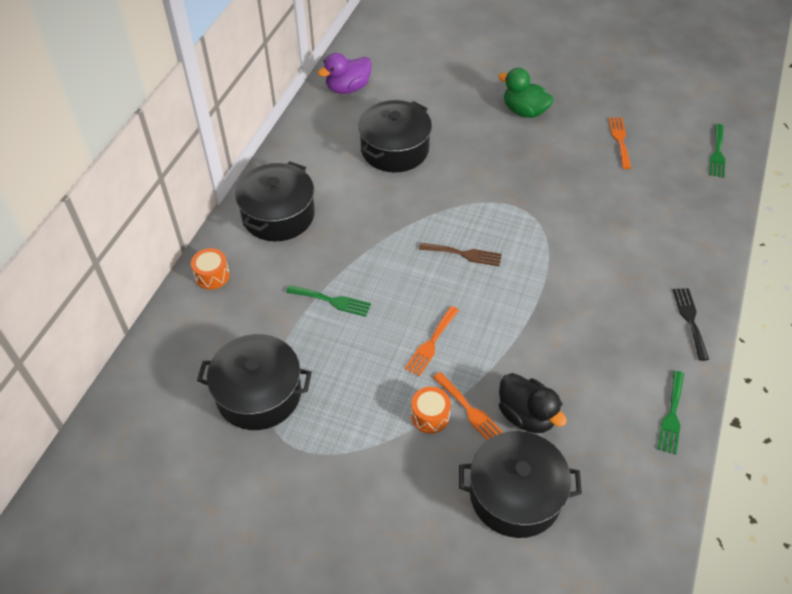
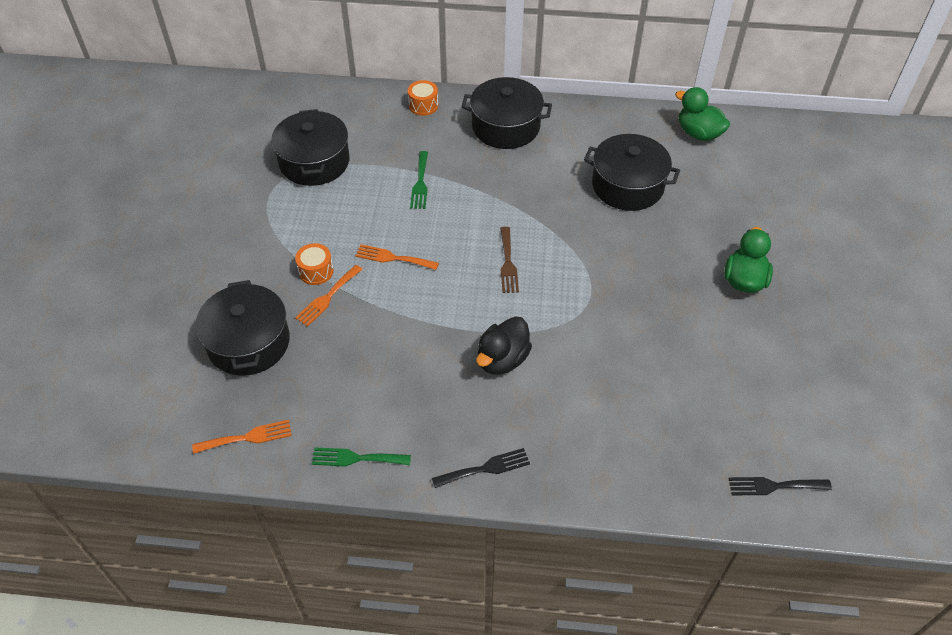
camera: 75 degrees right, 0 degrees up
purple duck [318,53,372,94] -> green duck [675,87,730,141]
black duck [499,373,567,433] -> black duck moved to [476,317,532,375]
orange fork [608,117,631,169] -> orange fork moved to [192,420,292,454]
green fork [709,124,725,178] -> black fork [729,477,832,495]

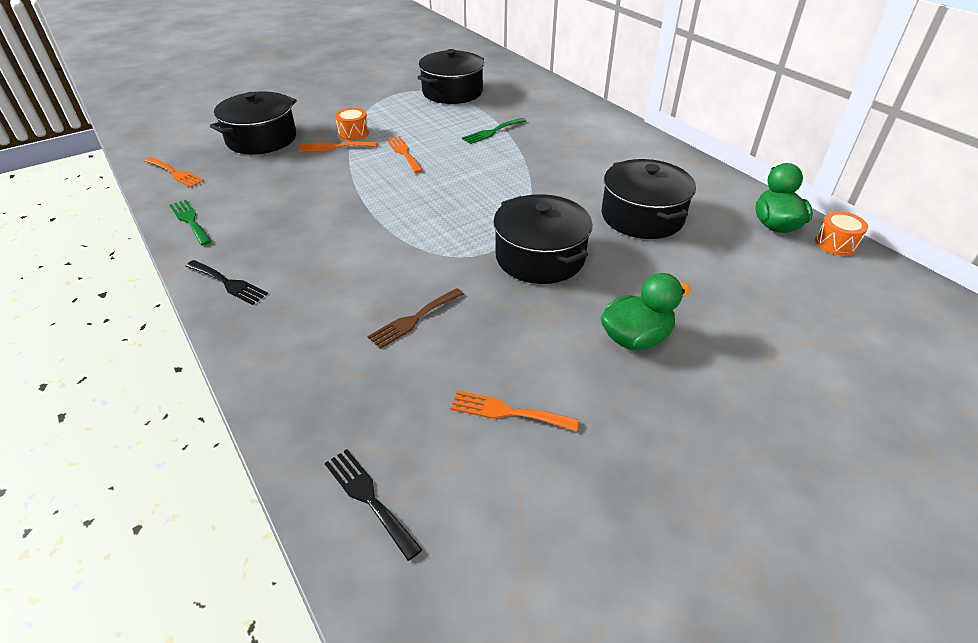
camera: 50 degrees right, 10 degrees down
orange drum [408,80,438,116] -> orange drum moved to [815,211,868,256]
black pot [461,77,552,149] -> black pot moved to [493,194,592,284]
black duck [476,317,532,375] -> none
brown fork [500,227,519,293] -> brown fork moved to [367,288,464,349]
none -> orange fork [450,390,579,431]

